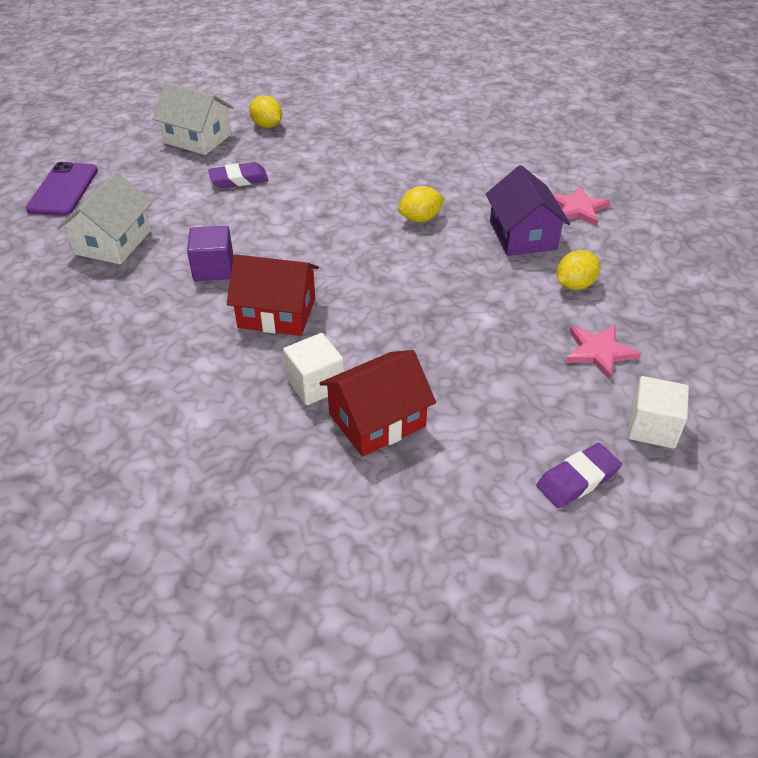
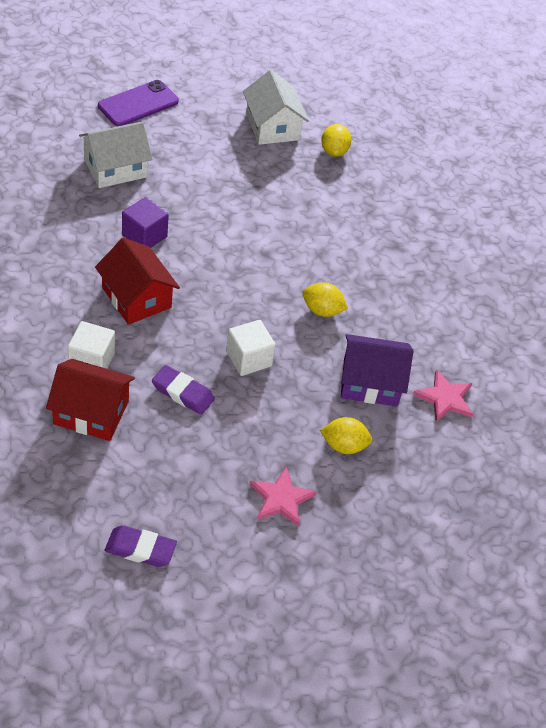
camera: 40 degrees right, 5 degrees up
purple eraser [208,162,268,188] -> purple eraser moved to [152,365,215,415]
purple house [486,165,570,256] -> purple house turned 60 degrees clockwise [341,334,414,406]
white cube [627,376,689,449] -> white cube moved to [226,320,276,376]

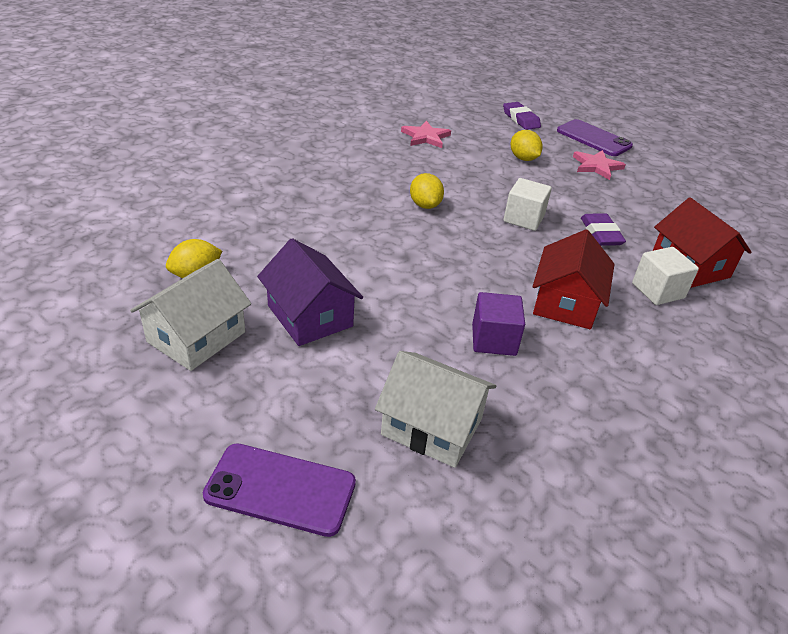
camera: 125 degrees left, 10 degrees down
purple eraser [105,525,177,567] -> purple eraser moved to [503,102,541,130]
purple house [341,334,414,406] -> purple house moved to [257,238,363,346]
none -> purple phone [557,119,633,156]

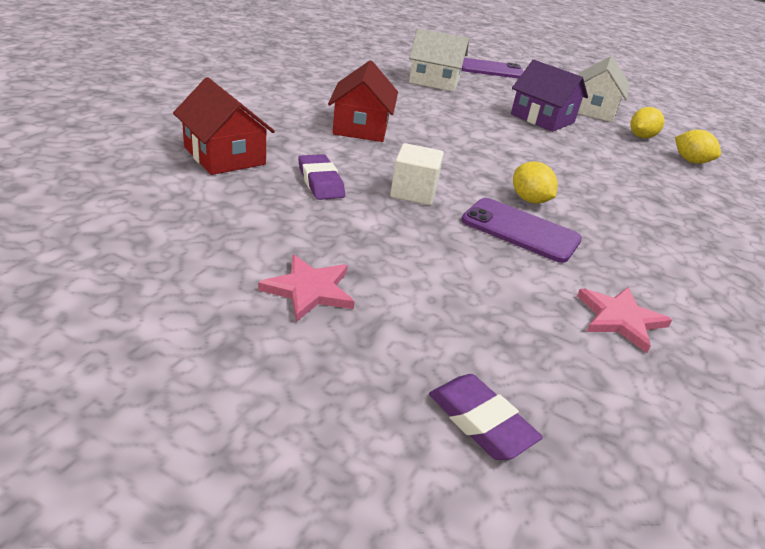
camera: 165 degrees right, 5 degrees down
purple cube [472,292,525,356] -> none
yellow lemon [511,130,543,161] -> yellow lemon moved to [675,130,721,164]
purple phone [557,119,633,156] -> purple phone moved to [462,198,582,263]
white cube [632,247,699,305] -> none

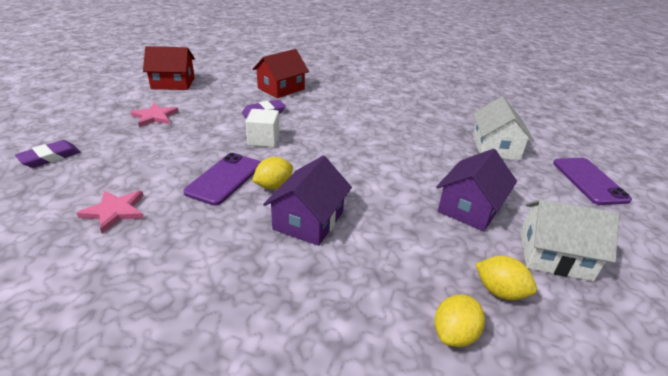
camera: 85 degrees right, 0 degrees up
red house [328,60,398,142] -> red house moved to [143,46,195,90]
none -> purple house [263,156,352,246]

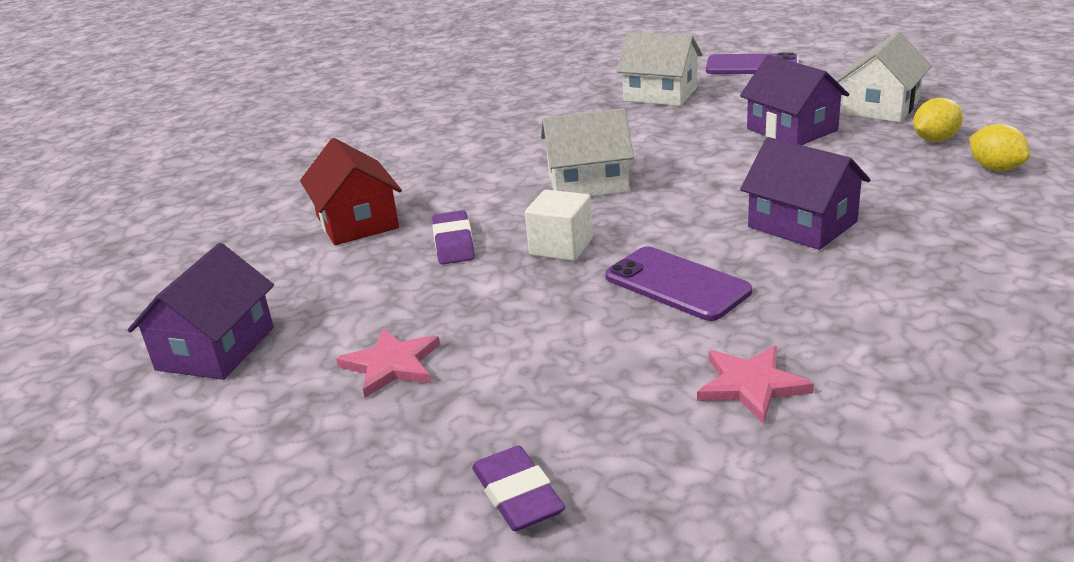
camera: 65 degrees left, 5 degrees down
red house [143,46,195,90] -> purple house [128,243,274,380]
yellow lemon [252,157,293,189] -> none
none -> white house [541,108,634,197]

